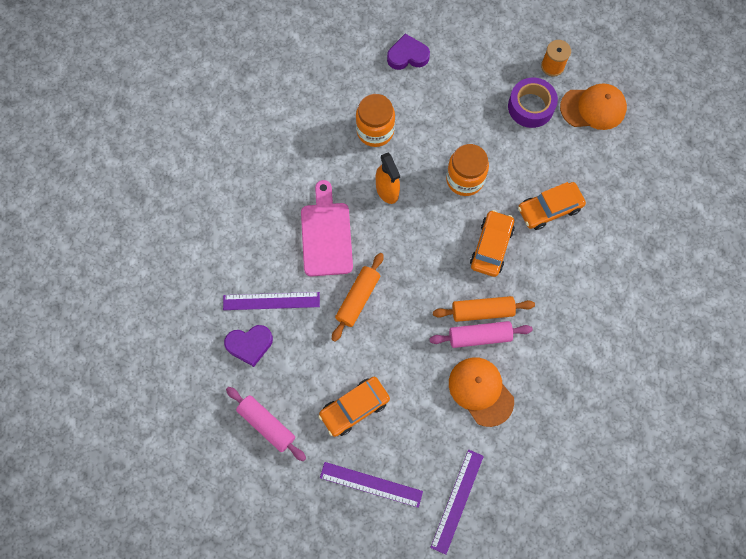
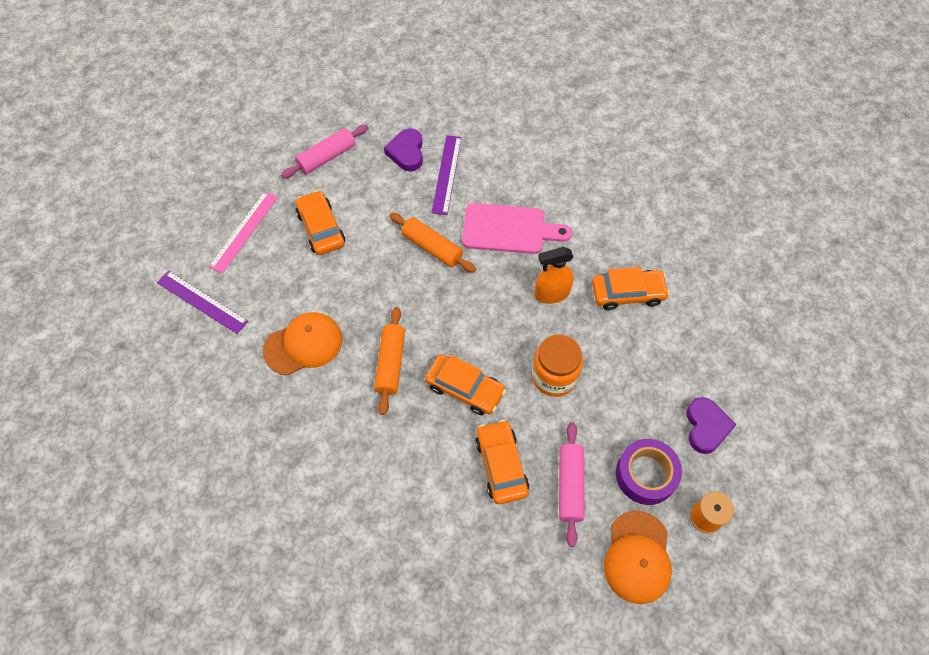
camera: 100 degrees right, 10 degrees down
purple ruler [320,462,423,508] -> pink ruler [209,191,278,274]
orange jar [356,94,395,147] -> orange car [592,267,670,310]
purple heart [387,34,430,70] -> purple heart moved to [686,397,736,454]
pink rolling pin [429,321,533,348] -> pink rolling pin moved to [559,422,584,547]

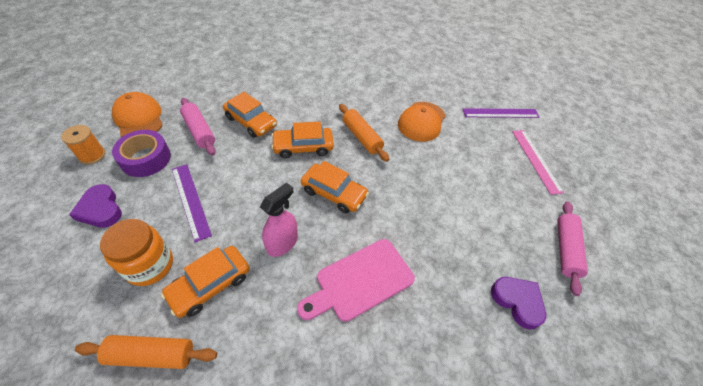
camera: 140 degrees right, 10 degrees down
orange car [295,190,345,255] -> orange car moved to [301,161,369,213]
orange rolling pin [389,213,476,273] -> orange rolling pin moved to [75,335,217,369]
purple ruler [431,135,462,215] -> purple ruler moved to [172,164,212,242]
orange jar [532,334,583,397] -> orange jar moved to [100,219,173,286]
orange spray bottle [534,247,574,304] -> pink spray bottle [260,183,298,257]

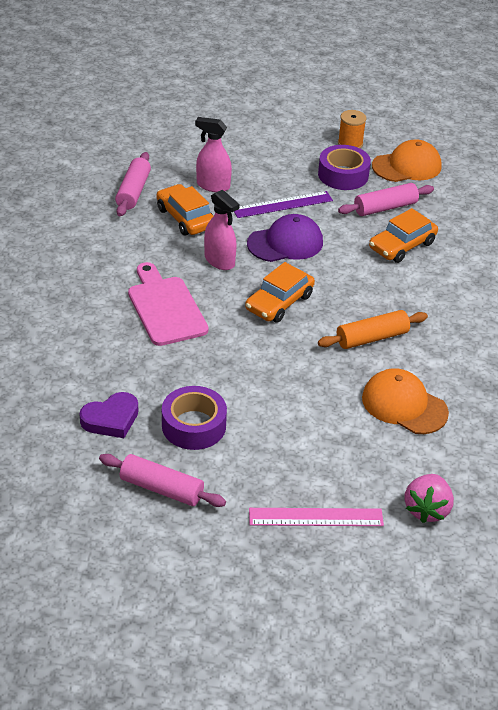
camera: 100 degrees right, 10 degrees down
purple heart [69,184,122,228] -> none
orange rolling pin [75,335,217,369] -> pink rolling pin [115,152,151,216]
orange jar [100,219,173,286] -> pink spray bottle [195,117,232,192]
orange car [271,122,334,158] -> none
purple ruler [463,108,539,118] -> pink strawberry [404,474,454,523]
none -> purple tape [162,386,227,450]
none -> purple cap [247,214,323,262]

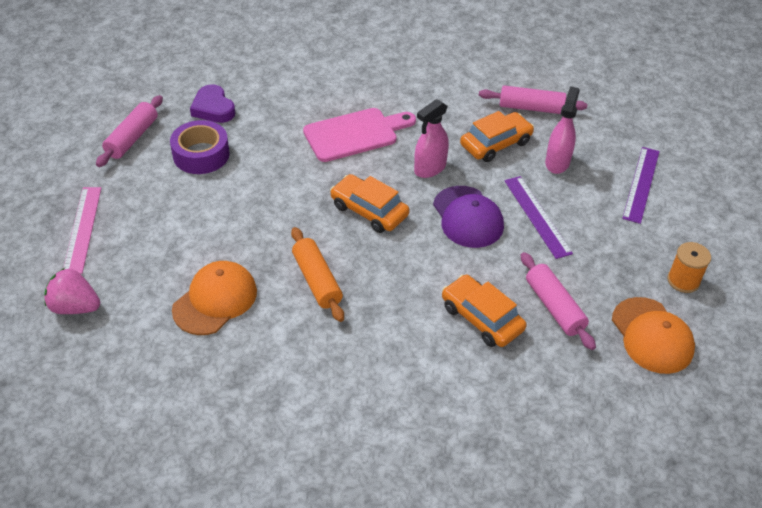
camera: 90 degrees right, 5 degrees up
purple tape [318,145,371,190] -> none
none -> purple ruler [622,147,660,224]

